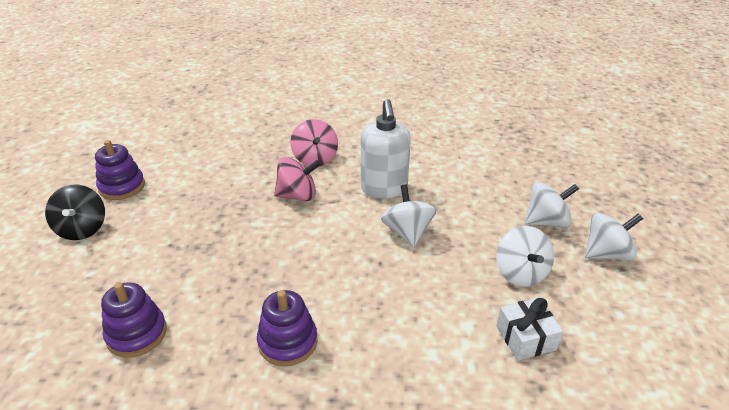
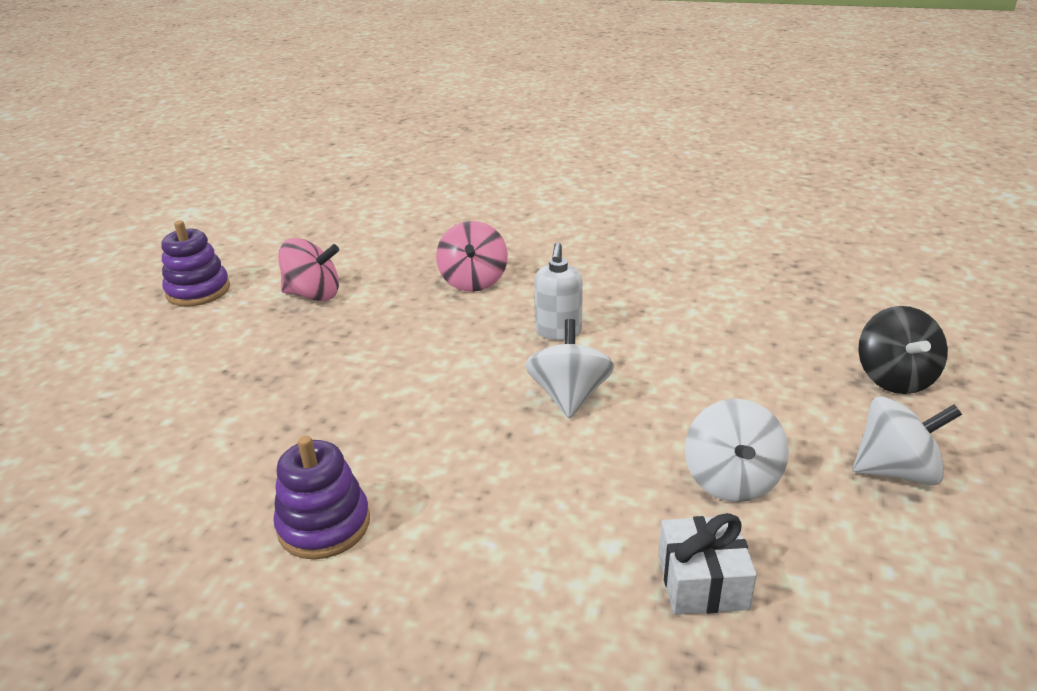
camera: 15 degrees right, 5 degrees down
black spinning top [45,185,105,240] -> black spinning top moved to [858,306,948,394]
purple stacking toy [101,282,167,358] -> none
pink spinning top [274,157,320,201] -> pink spinning top moved to [278,238,339,301]
white soap dispenser [361,99,411,199] -> white soap dispenser [534,242,583,340], size x0.64
white spinning top [525,182,579,228] -> none

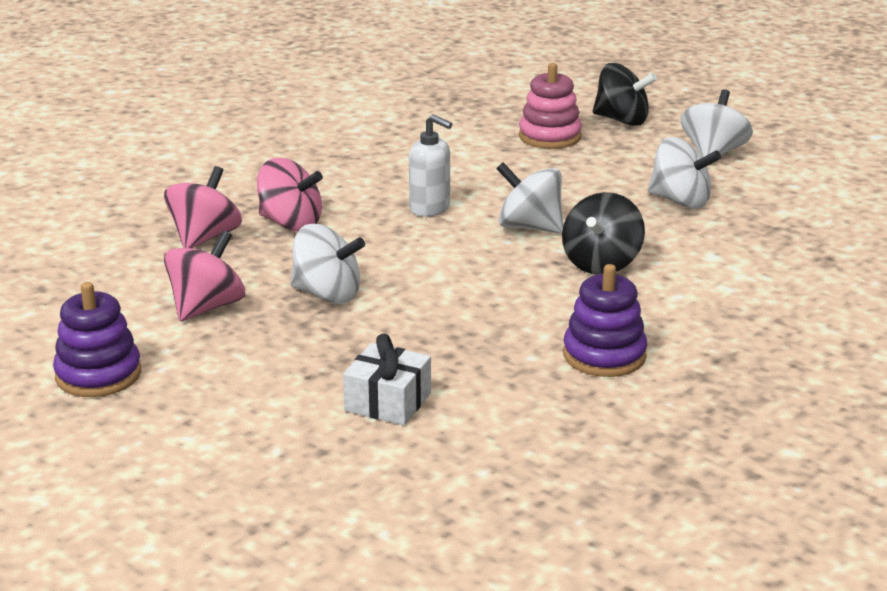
camera: 65 degrees left, 5 degrees down
white gift [658,513,757,615] -> white gift moved to [343,334,431,425]
none -> pink spinning top [164,166,242,249]
none -> white spinning top [290,224,365,304]
none -> pink stacking toy [519,63,582,149]
none -> black spinning top [562,192,645,274]

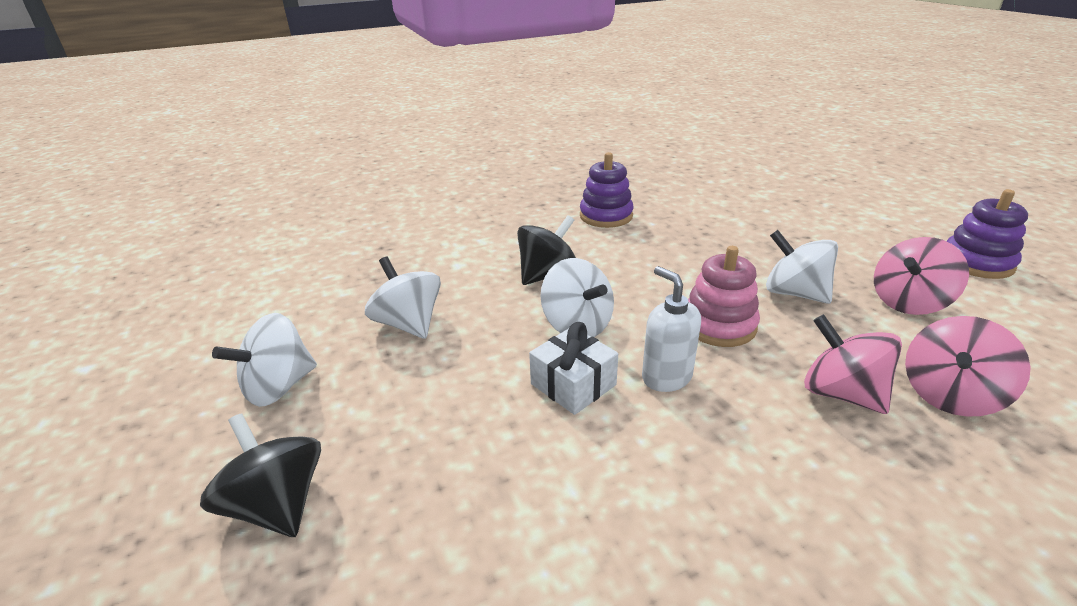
camera: 155 degrees left, 5 degrees up
white gift [343,334,431,425] -> white gift moved to [529,322,618,415]
pink stacking toy [519,63,582,149] -> pink stacking toy moved to [688,246,760,347]

